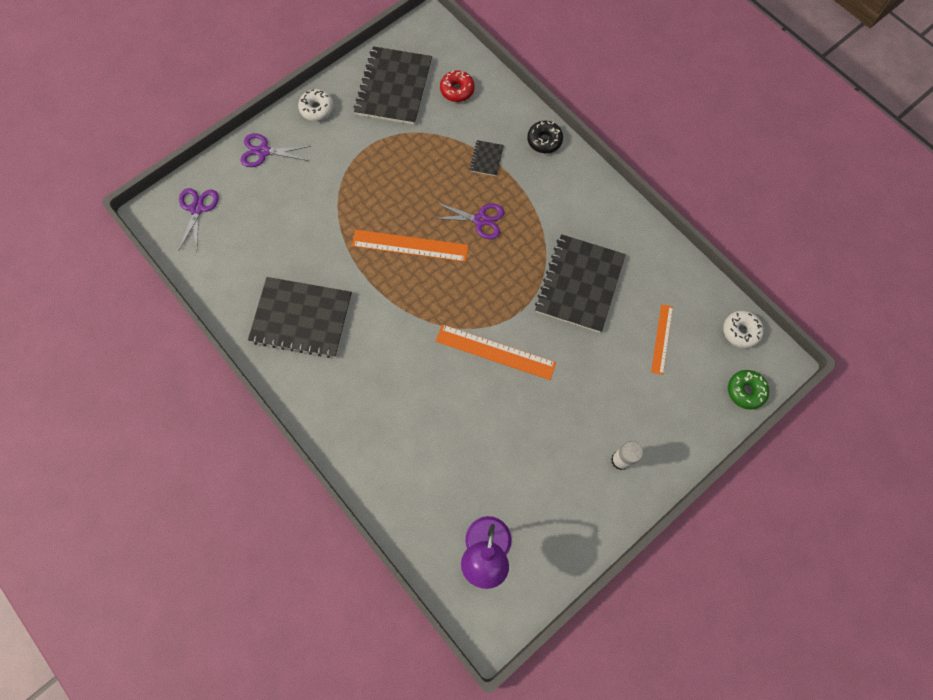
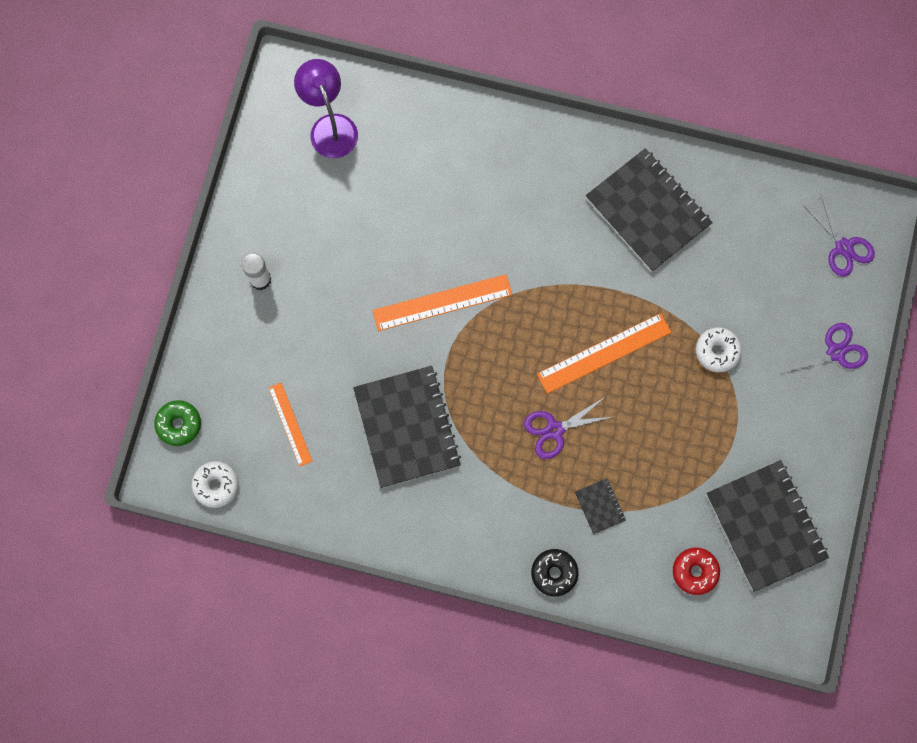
camera: 145 degrees right, 5 degrees up
black notebook [248,277,352,358] -> black notebook turned 75 degrees clockwise [586,148,713,272]
white donut [298,89,334,121] -> white donut moved to [696,327,742,372]

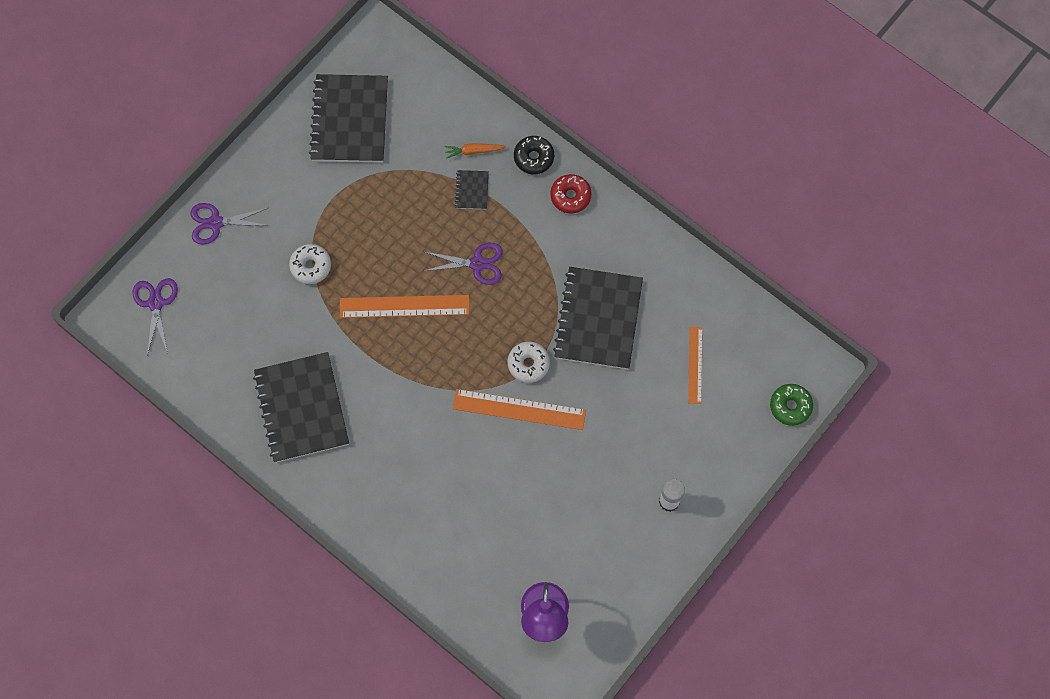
camera: 155 degrees left, 5 degrees down
white donut [192,461,239,508] -> white donut moved to [508,342,550,383]
red donut [673,547,720,595] -> red donut moved to [550,174,592,213]
none -> orange carrot [445,143,506,159]

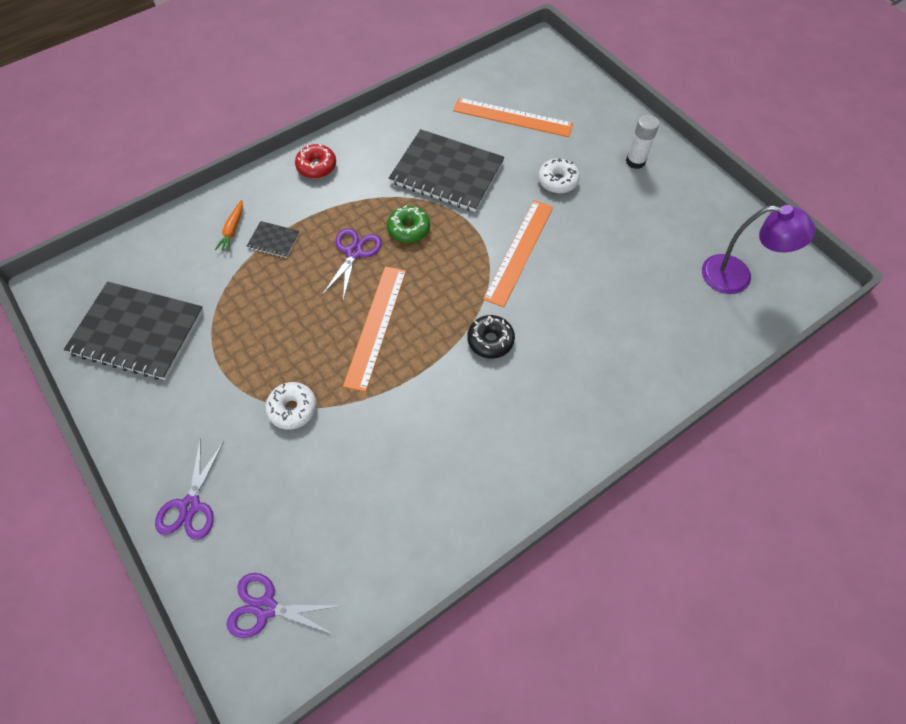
camera: 75 degrees left, 10 degrees down
black notebook [253,352,349,463] -> none
white donut [508,342,550,383] -> white donut moved to [538,158,580,193]
black donut [514,136,554,174] -> black donut moved to [467,315,515,358]
orange ruler [688,327,703,404] -> orange ruler [453,98,573,137], size x1.63
green donut [770,384,813,426] -> green donut moved to [387,206,430,243]

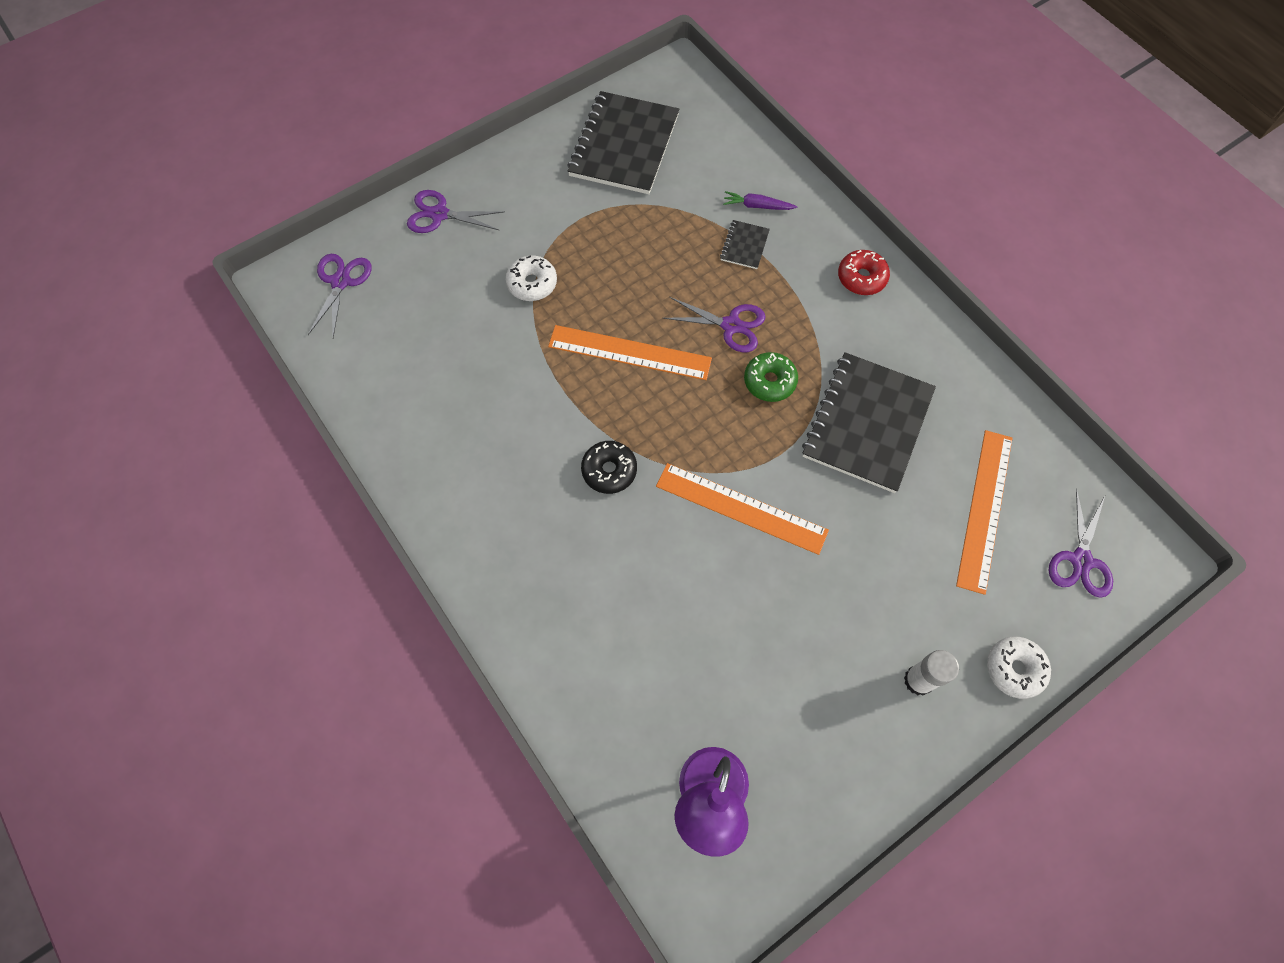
camera: 90 degrees right, 5 degrees up
orange carrot [215,200,243,252] -> purple carrot [723,191,797,210]
white donut [538,158,580,193] -> white donut moved to [987,636,1051,699]
none -> purple scissors [1048,489,1113,598]

